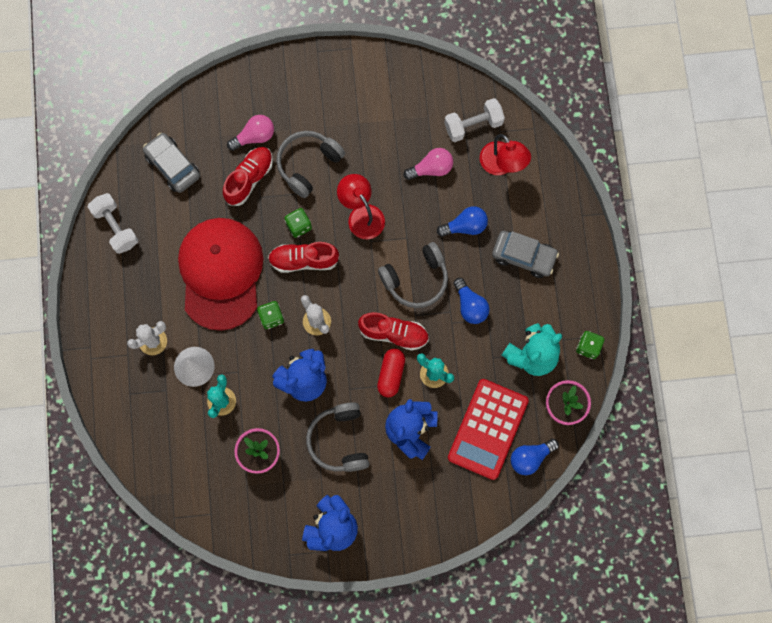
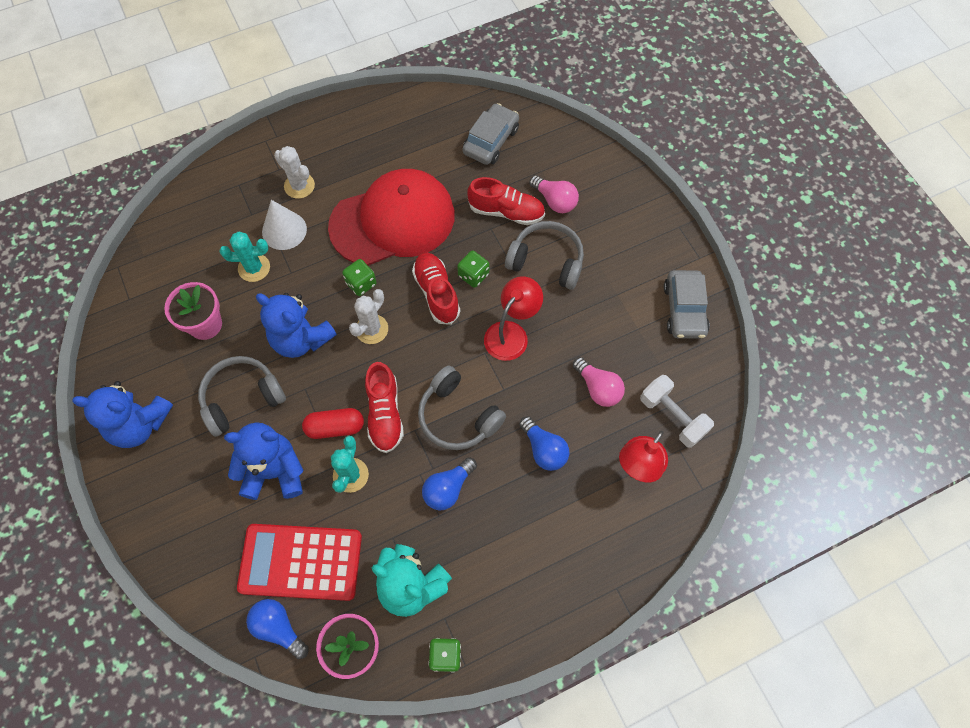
camera: 70 degrees right, 10 degrees down
white dumbbell [88,193,138,254] -> none
grey car [492,231,559,278] -> grey car moved to [664,270,710,339]

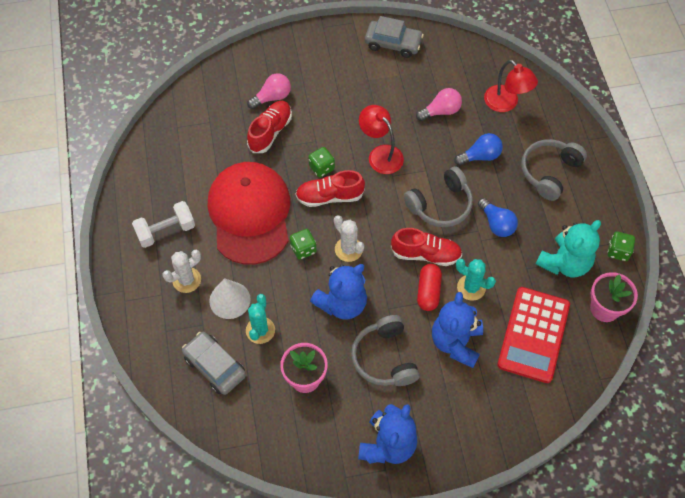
camera: 75 degrees left, 5 degrees down
blue light bulb [246,599,309,659] -> none
grey car [463,103,519,165] -> grey car moved to [182,332,246,395]
grey headphones [505,221,584,290] -> grey headphones moved to [521,139,587,201]
white dumbbell [640,375,714,448] -> white dumbbell moved to [132,201,195,248]

